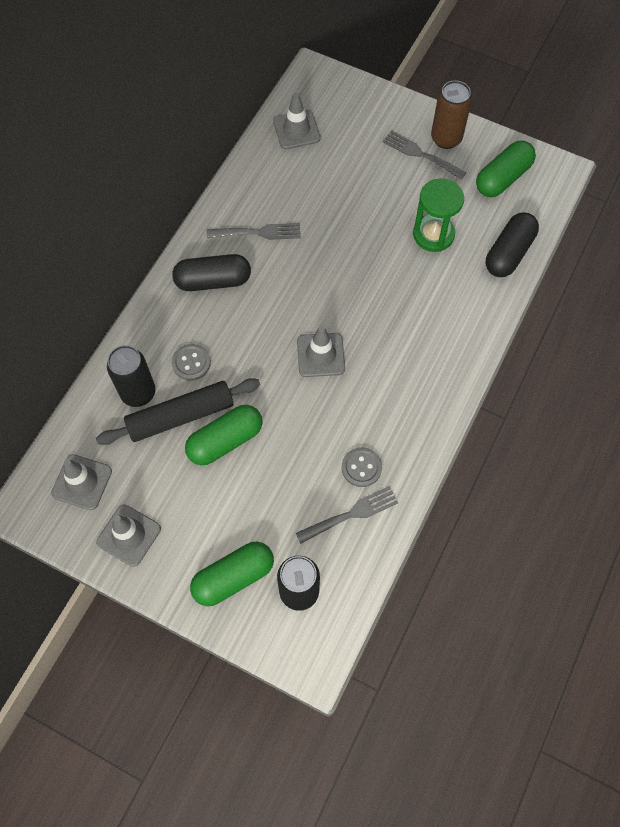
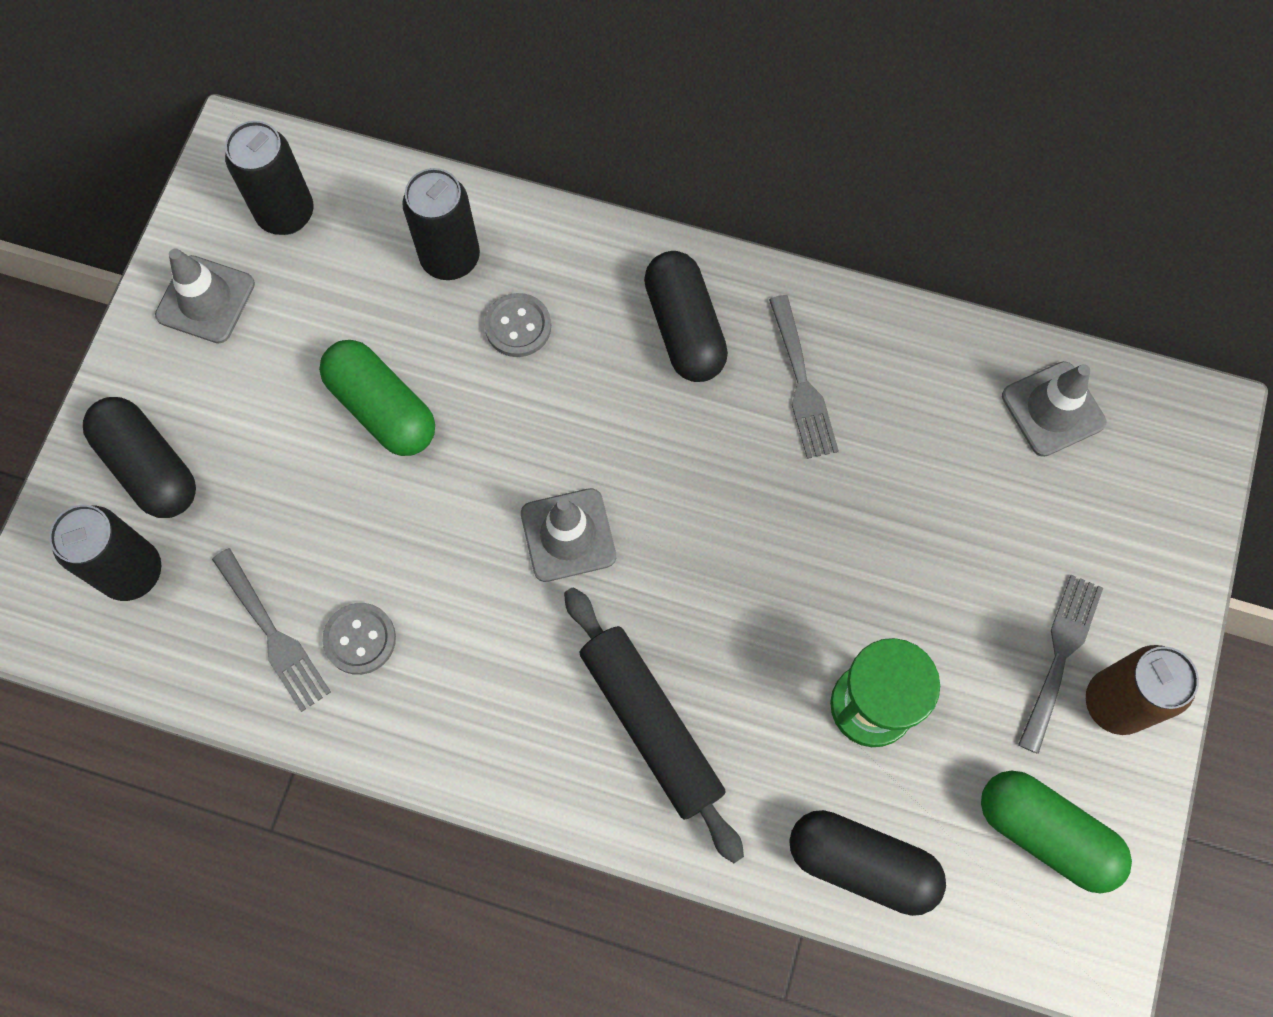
camera: 80 degrees right, 5 degrees up
grey traffic cone [51,454,112,510] -> black can [225,121,314,235]
black rolling pin [96,378,260,445] -> black rolling pin moved to [564,587,744,863]
green capsule [190,542,274,606] -> black capsule [83,397,196,518]

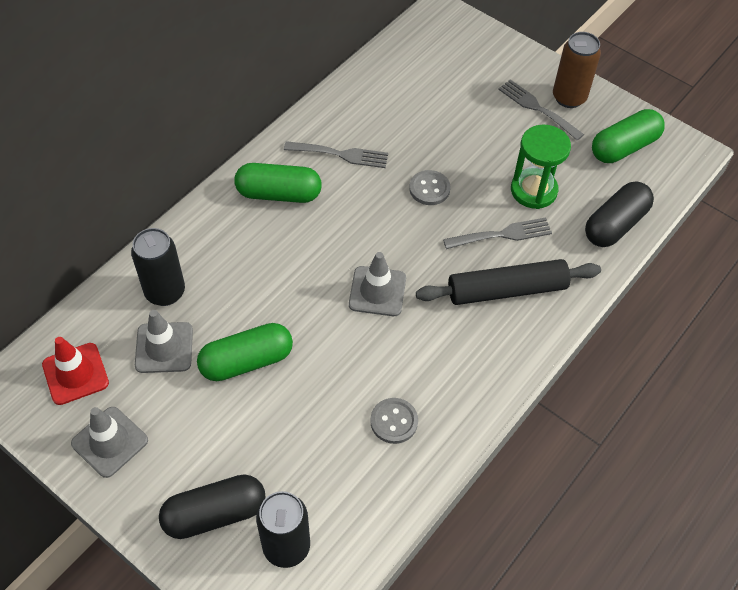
camera: 70 degrees left, 15 degrees down
grey fork [212,548,331,712] -> grey fork moved to [443,217,552,249]
black can [225,121,314,235] -> red traffic cone [42,337,109,405]
grey button [484,293,551,357] -> grey button moved to [409,170,451,205]
black capsule [644,251,728,382] -> green capsule [234,163,322,203]
grey traffic cone [1002,361,1106,457] -> grey traffic cone moved to [135,310,193,373]

